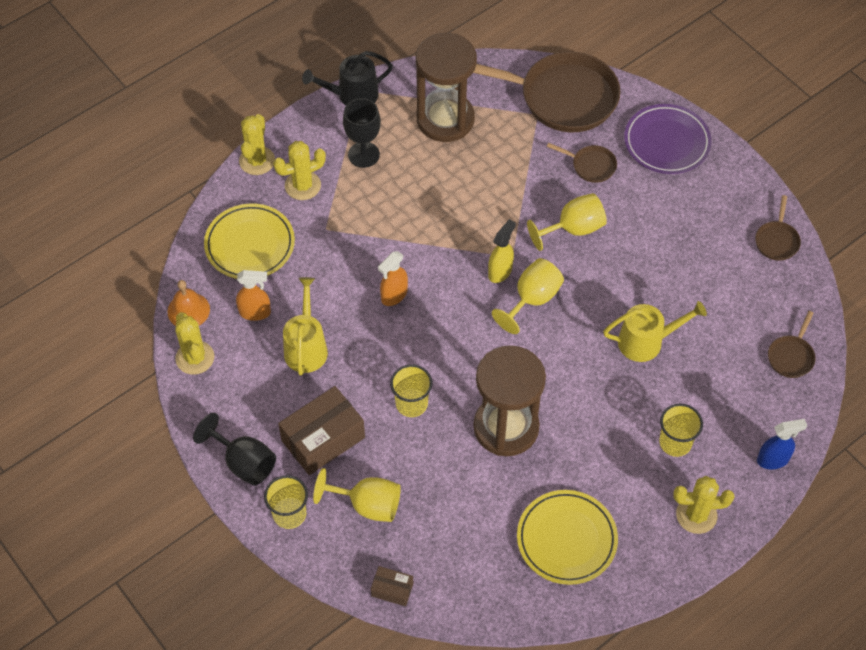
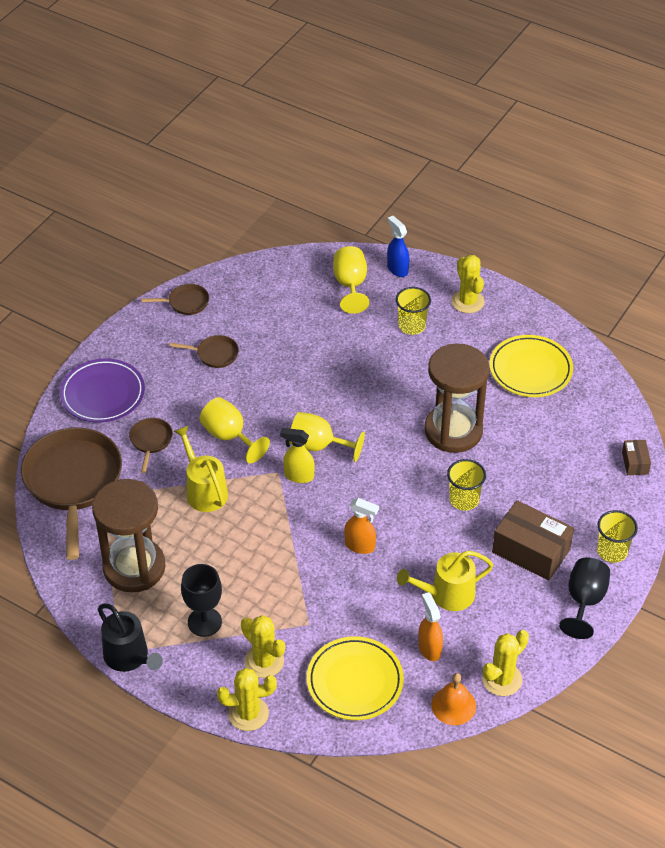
camera: 110 degrees left, 10 degrees down
yellow goblet [313,468,401,522] -> yellow goblet moved to [333,246,369,314]
yellow watering can [603,301,707,362] -> yellow watering can moved to [174,426,228,512]
brown pan [768,311,816,378] -> brown pan moved to [169,335,239,368]

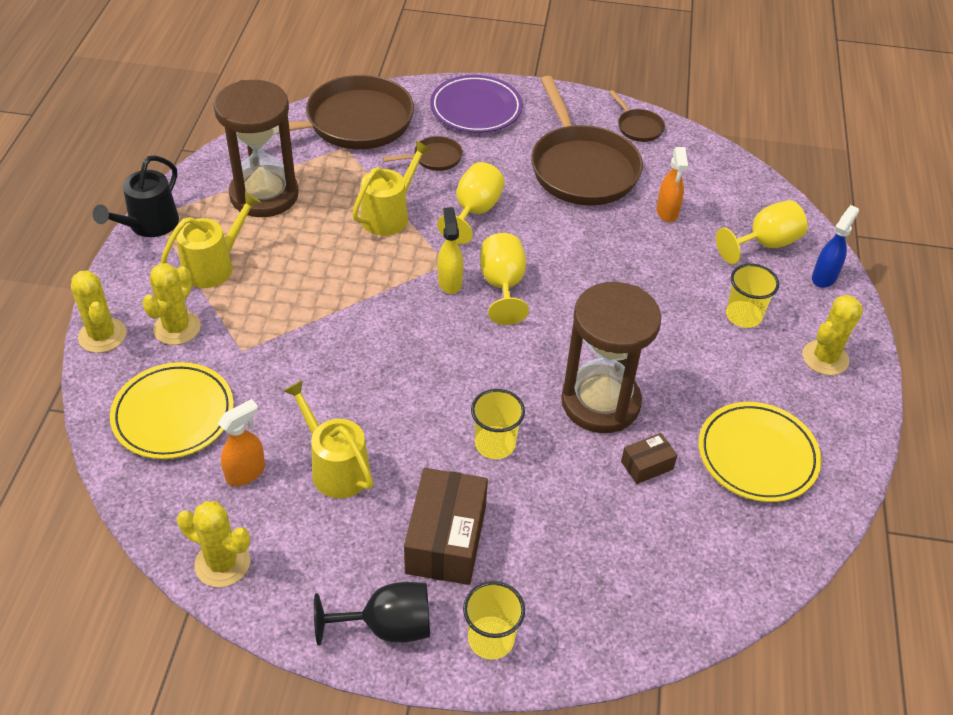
camera: 65 degrees right, 0 degrees up
brown pan [169,335,239,368] -> brown pan [531,76,643,205], size x2.27
black goblet [181,564,222,637] -> yellow watering can [161,192,261,288]
orange spray bottle [344,498,379,554] -> orange spray bottle moved to [656,147,688,222]
orange bell [431,673,476,725] -> none
brown box [622,440,651,475] -> brown box moved to [621,433,678,484]

